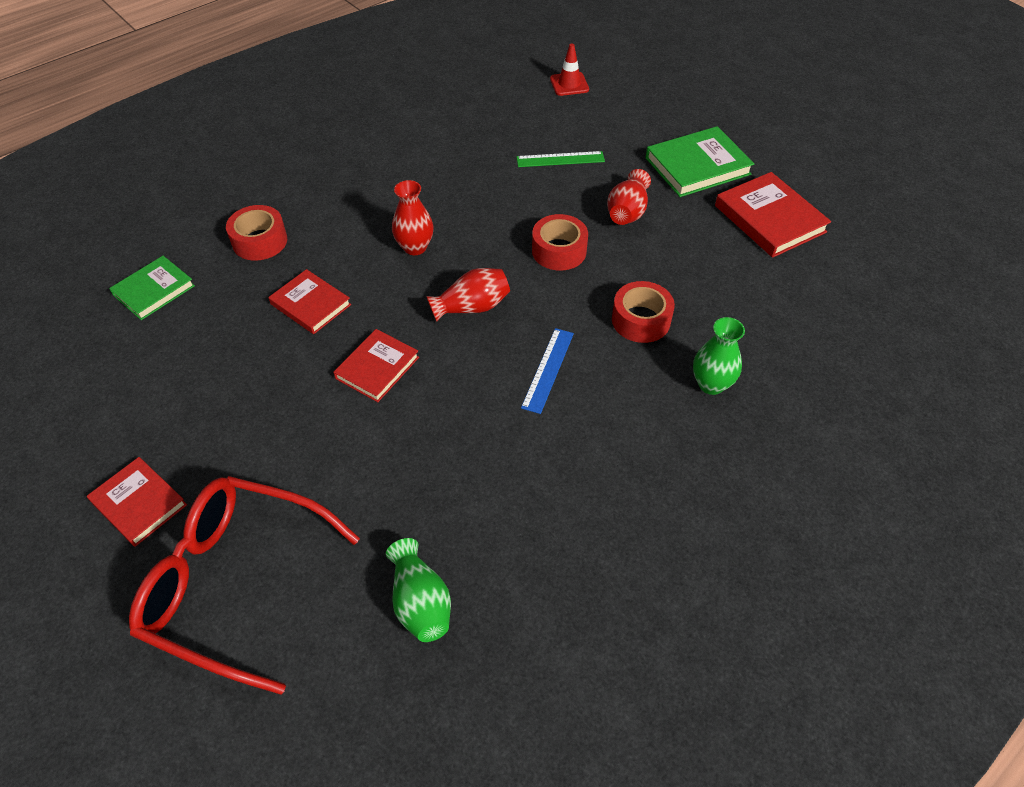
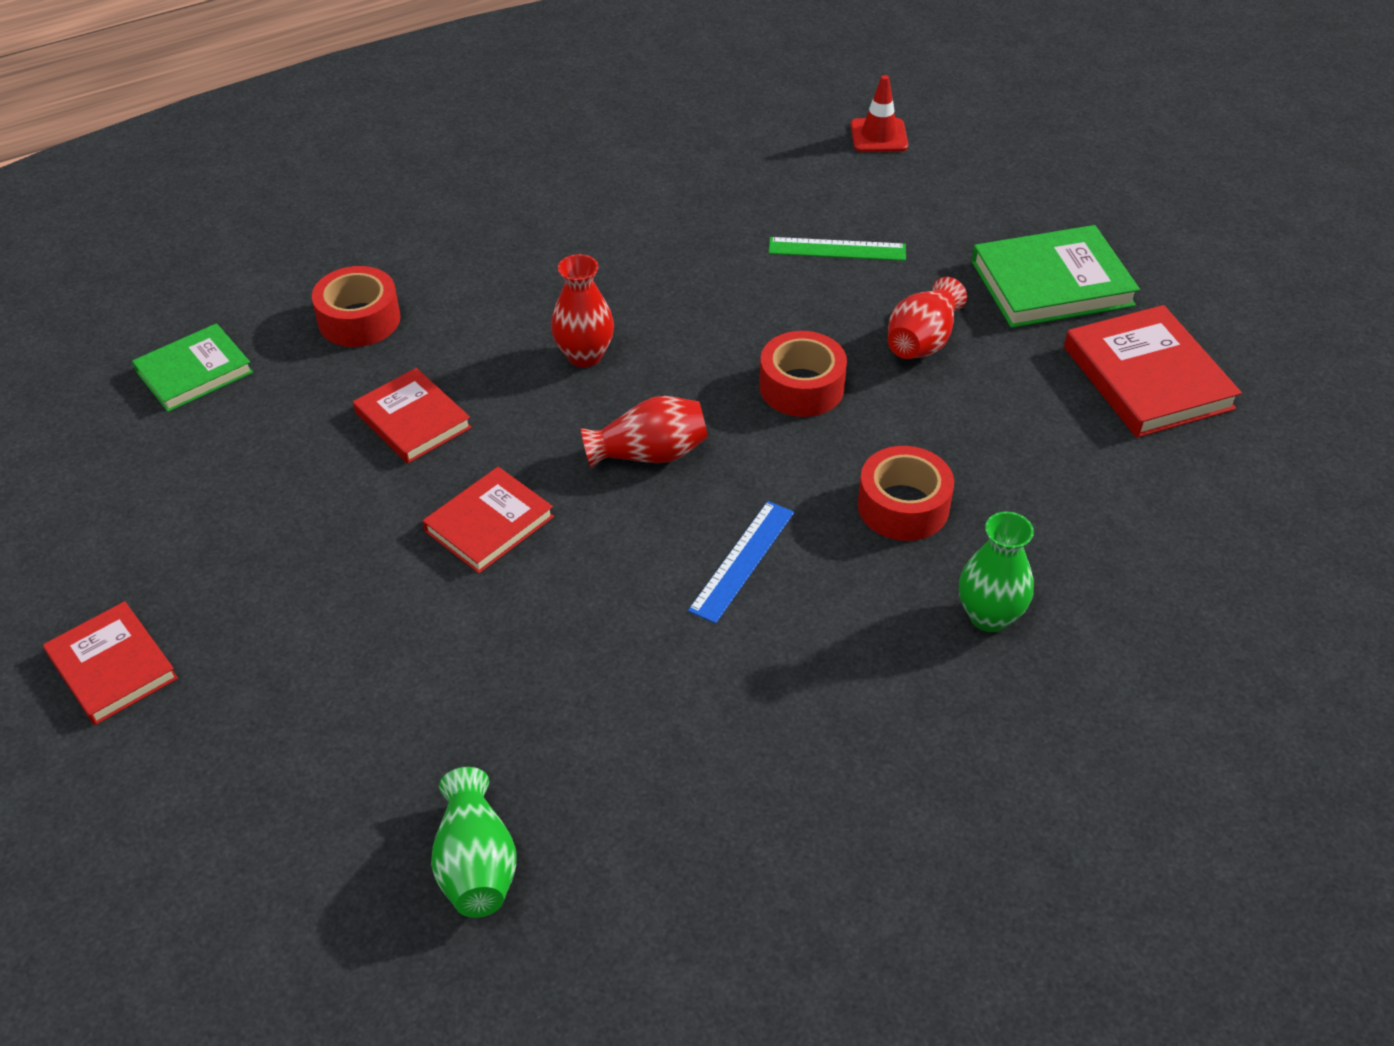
camera: 10 degrees right, 5 degrees down
red glasses [129,476,360,695] -> none

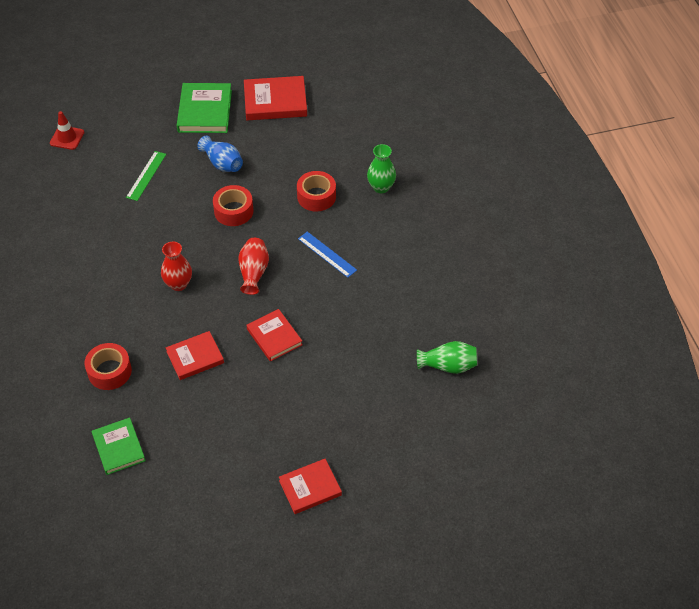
camera: 75 degrees left, 5 degrees up
red vase [888,277,967,359] -> blue vase [197,135,243,172]

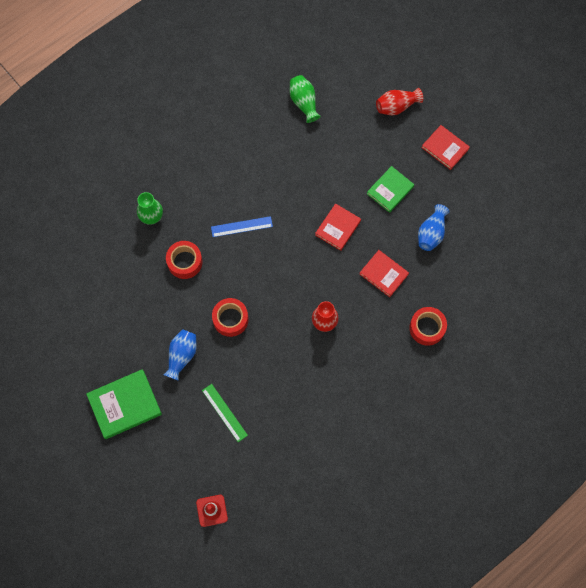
camera: 115 degrees left, 20 degrees up
green book [92,417,146,475] -> green book moved to [367,166,414,213]
green ruler [126,151,166,201] -> green ruler turned 60 degrees clockwise [202,384,248,442]
red vase [238,238,269,295] -> red vase moved to [376,88,423,115]
red book [244,76,307,120] -> none
blue ruler [298,231,357,278] -> blue ruler turned 60 degrees clockwise [211,216,273,237]
none -> blue vase [418,204,450,251]

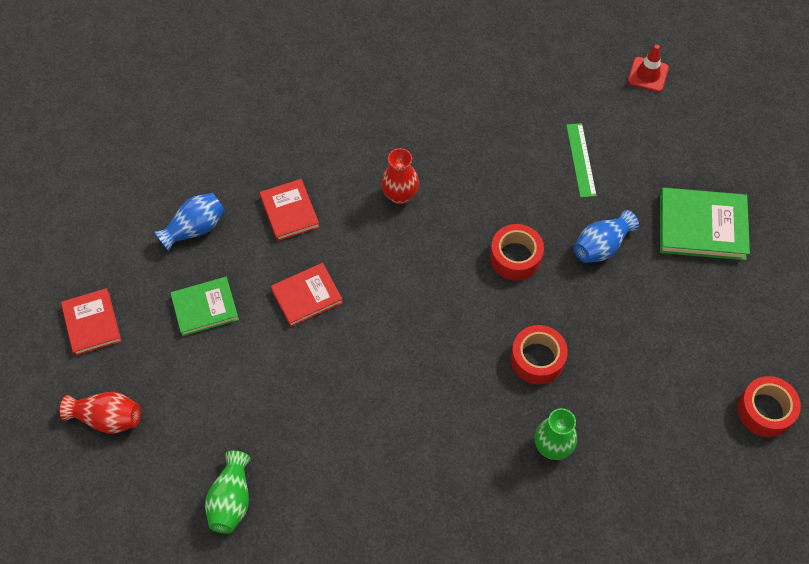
camera: 150 degrees left, 10 degrees down
blue ruler [211,216,273,237] -> none
red tape [409,307,447,346] -> red tape moved to [737,376,801,437]

